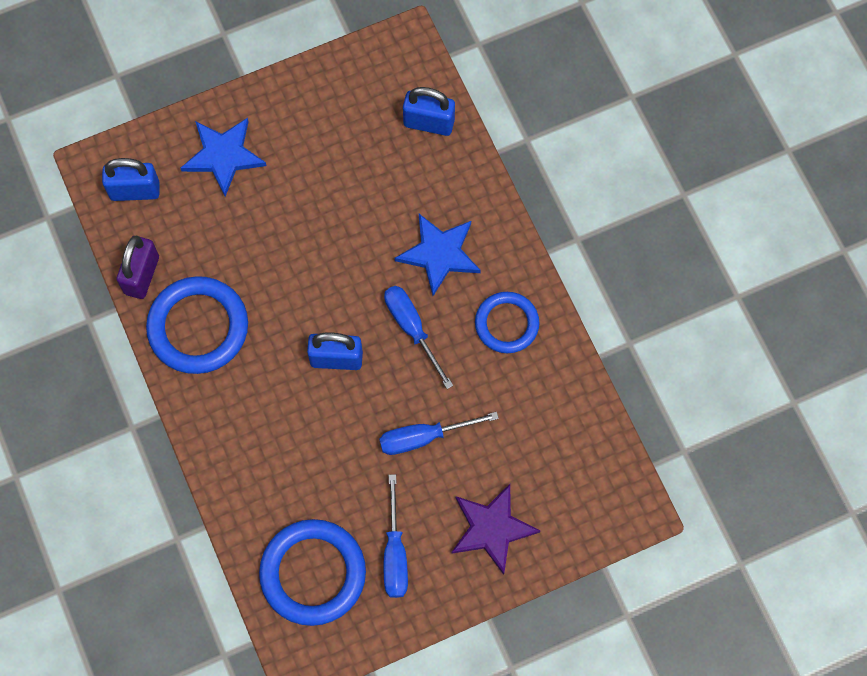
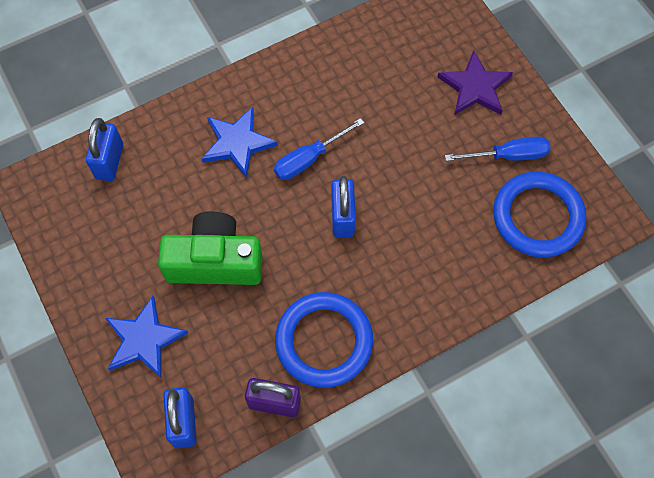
camera: 95 degrees left, 5 degrees down
blue screwdriver [379,412,499,455] -> none
blue ring [475,292,540,353] -> none
none -> green camera [158,211,263,285]

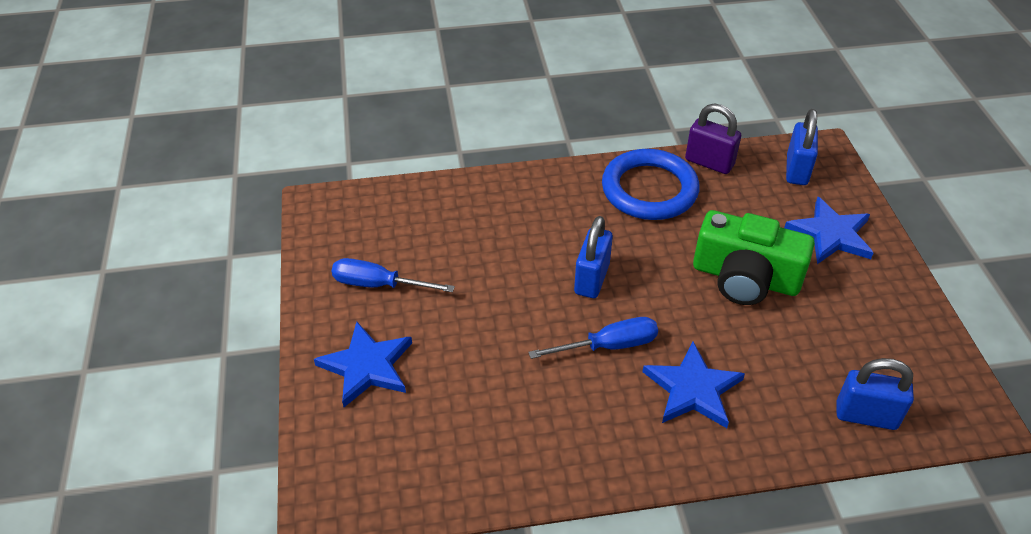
camera: 160 degrees left, 20 degrees down
blue padlock [86,118,123,181] -> blue padlock turned 75 degrees clockwise [837,358,914,430]
purple star [438,50,513,115] -> blue star [314,322,412,407]
blue ring [493,172,587,257] -> none

